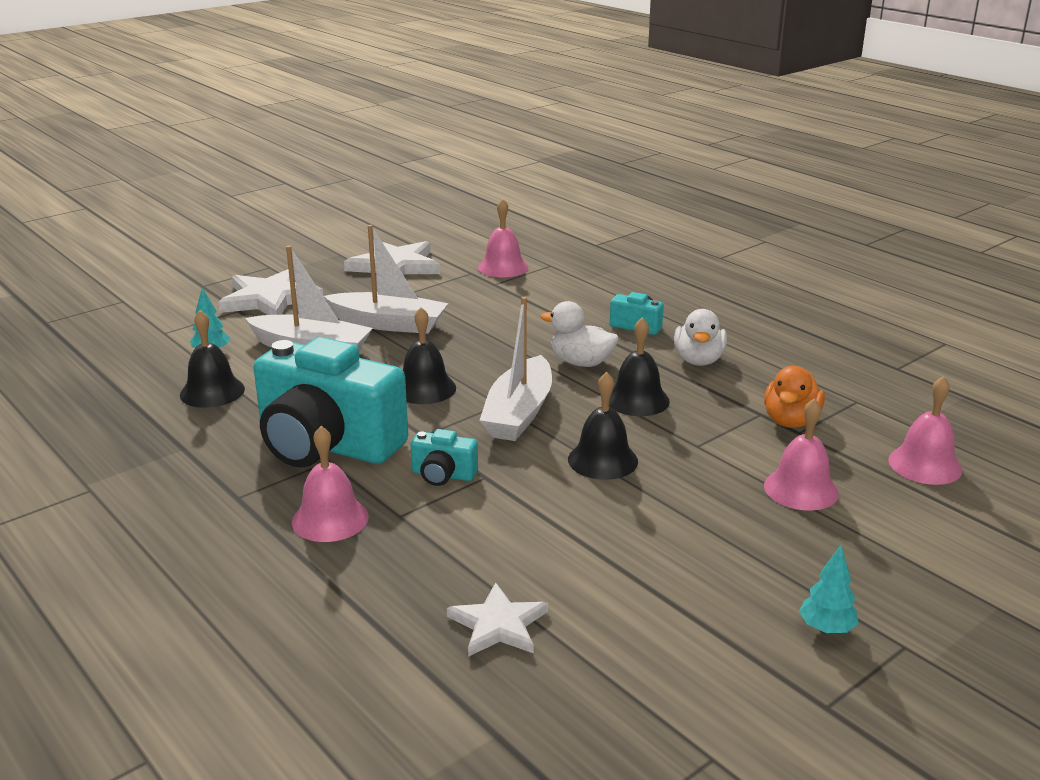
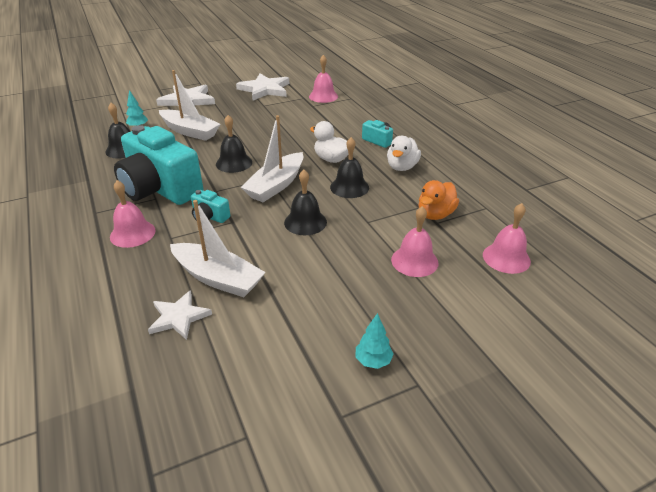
camera: 15 degrees right, 10 degrees up
white boat [324,225,448,334] -> white boat moved to [170,200,266,297]

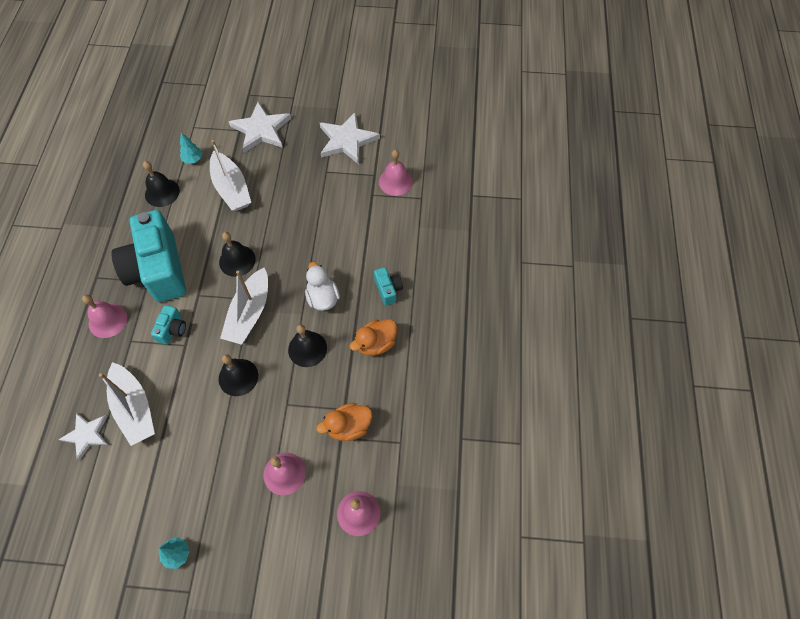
camera: 30 degrees right, 25 degrees up
turquoise camera [191,190,230,223] -> turquoise camera turned 135 degrees counterclockwise [151,305,186,345]
white boat [241,115,303,202] -> white boat turned 45 degrees counterclockwise [220,268,268,345]
white duck [387,136,421,171] -> orange duck [350,319,397,356]

